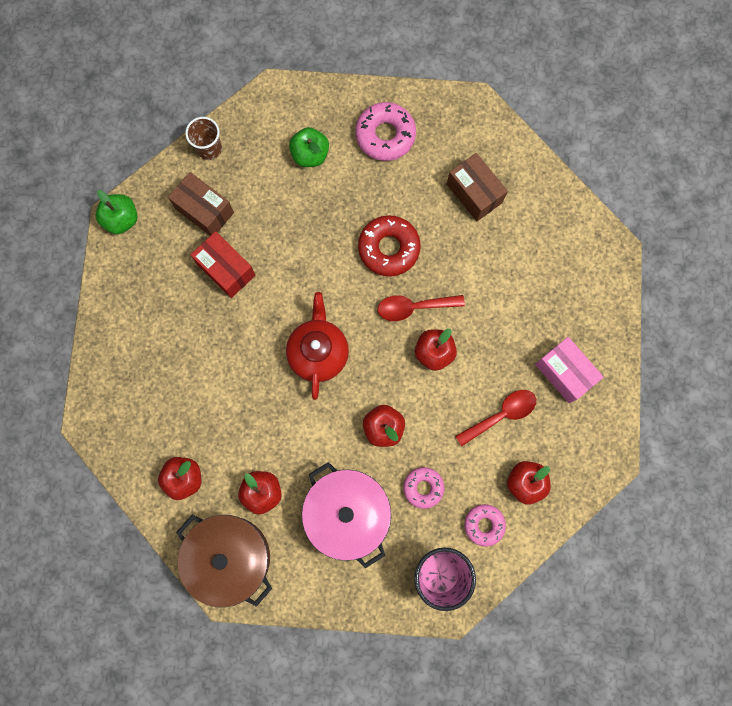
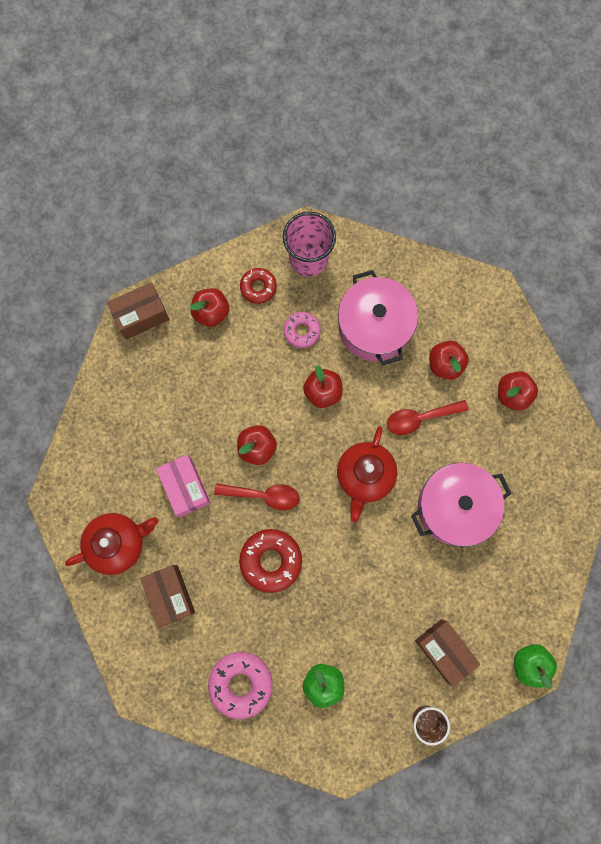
camera: 165 degrees left, 0 degrees up
brown pot [176,515,272,608] -> none
red box [191,231,255,298] -> none
red spoon [455,390,536,447] -> red spoon moved to [387,400,469,435]
pink donut [464,504,506,547] -> red donut [240,268,277,304]
pink box [535,337,604,403] -> pink box moved to [156,455,211,517]
none -> red teapot [65,513,158,575]
none -> brown box [107,282,170,340]
none -> pink pot [411,463,511,547]

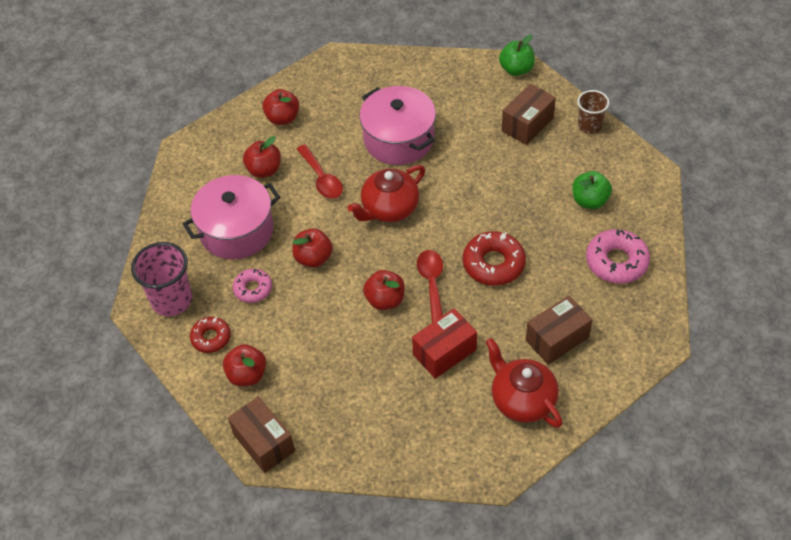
camera: 100 degrees left, 25 degrees down
pink box [156,455,211,517] -> red box [412,309,477,379]
red teapot [337,426,397,522] -> red teapot turned 135 degrees clockwise [348,165,425,222]

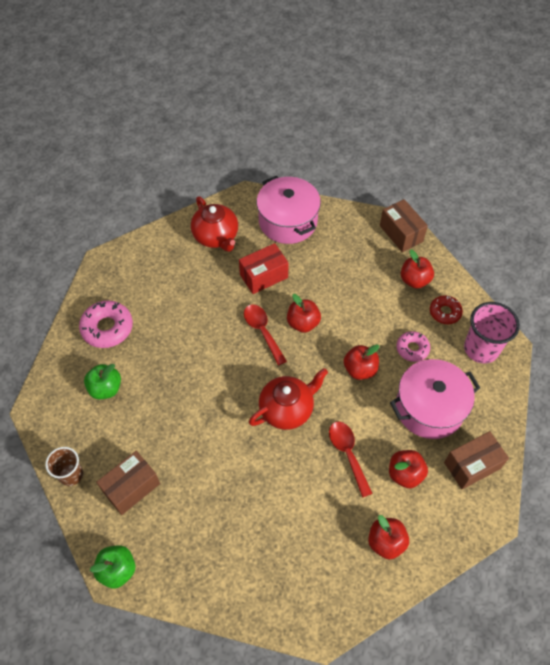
camera: 175 degrees left, 5 degrees up
pink pot [359,86,436,165] -> pink pot moved to [256,176,321,244]
red spoon [417,250,443,323] -> red spoon turned 150 degrees clockwise [244,304,287,366]
red donut [463,231,526,286] -> none
brown box [526,296,592,365] -> brown box moved to [444,431,509,489]

